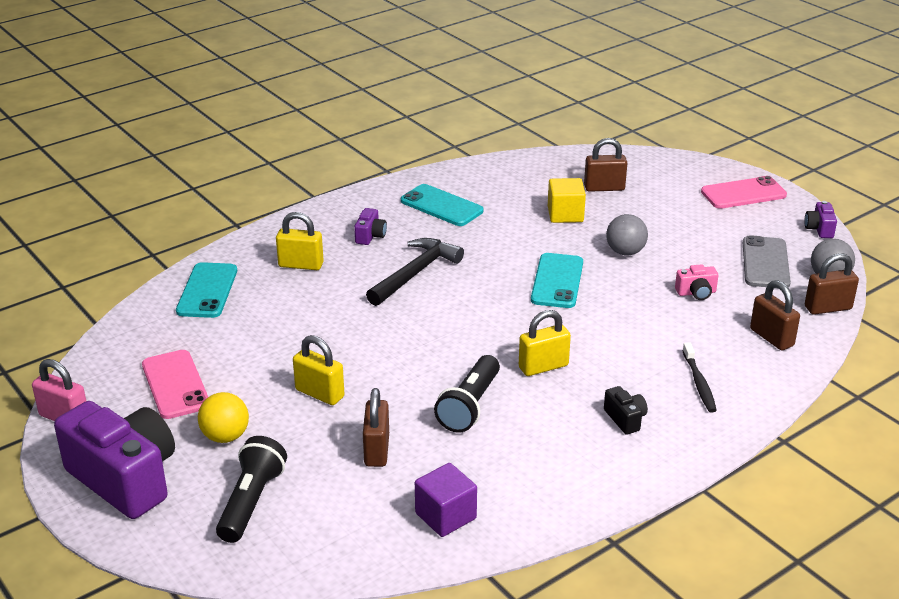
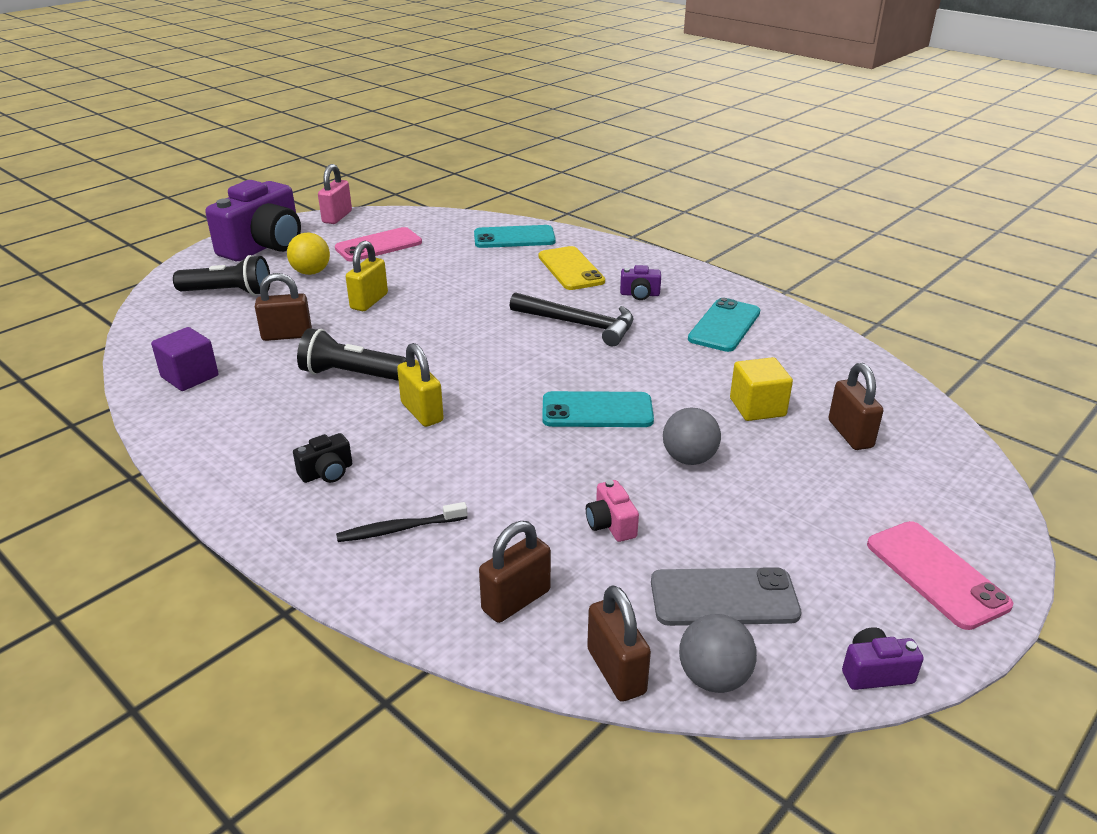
camera: 80 degrees right, 0 degrees up
yellow padlock [276,212,324,270] -> yellow phone [539,246,605,290]

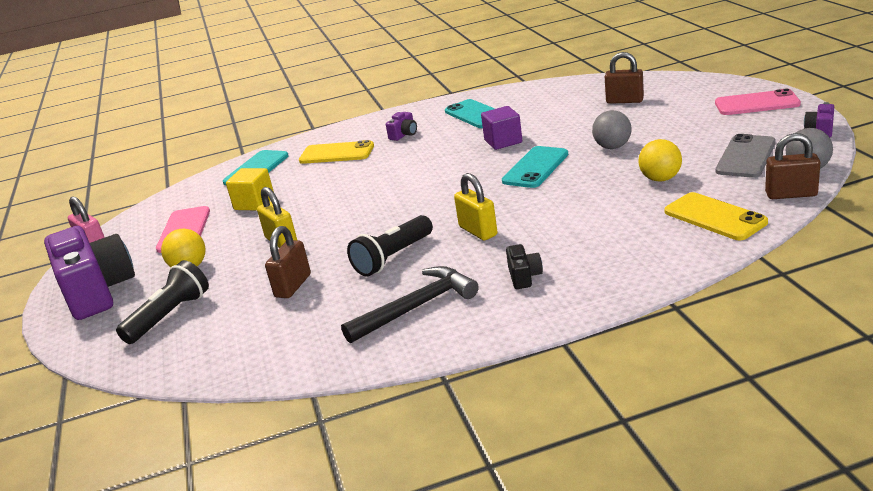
camera: 55 degrees left, 5 degrees down
purple cube [151,327,218,391] -> purple cube moved to [481,106,522,150]
black toothbrush [336,502,468,542] -> none
yellow padlock [397,343,444,427] -> yellow padlock turned 60 degrees clockwise [454,173,497,241]
brown padlock [479,521,551,623] -> yellow phone [665,192,768,240]
black hammer [509,292,633,346] -> black hammer moved to [341,266,479,343]
pink camera [586,480,639,542] -> yellow ball [638,139,682,182]
yellow cube [730,357,793,421] -> yellow cube moved to [226,168,274,210]

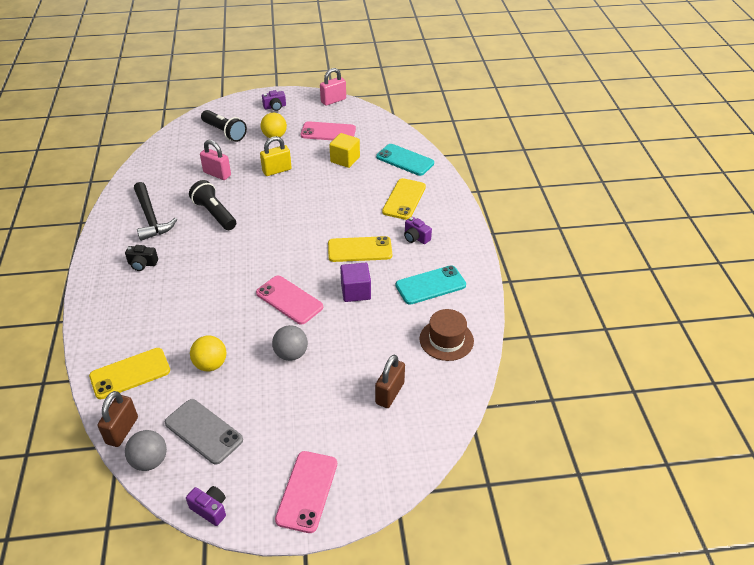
camera: 95 degrees right, 15 degrees up
purple camera [44,226,135,320] -> purple camera [262,90,286,111], size x0.41
brown padlock [265,226,311,298] -> pink padlock [200,140,231,180]
yellow padlock [454,173,497,241] -> none
turquoise phone [502,146,568,188] -> pink phone [256,276,323,325]
none -> yellow phone [328,236,392,262]
none -> brown hat [420,309,474,361]

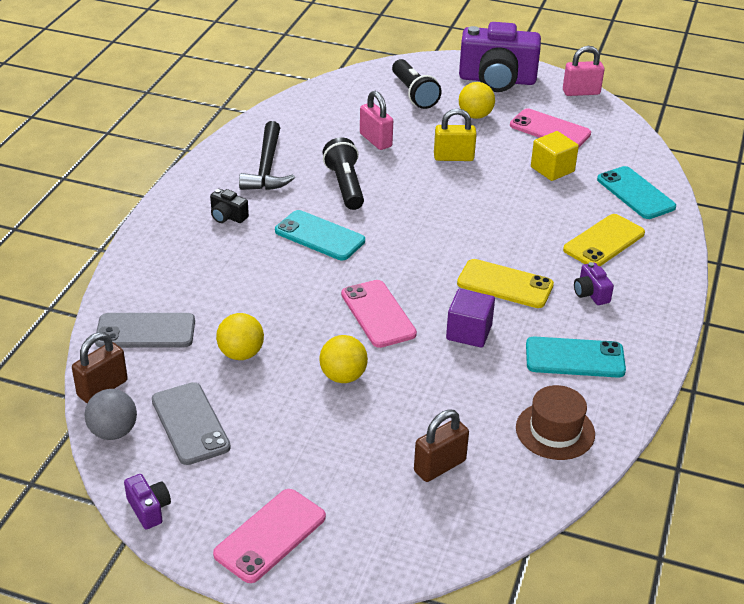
camera: 25 degrees right, 5 degrees down
yellow phone [89,348,170,399] -> grey phone [95,313,195,348]
purple camera [262,90,286,111] -> purple camera [459,22,541,92], size x2.43
grey ball [272,325,308,361] -> yellow ball [319,335,368,383]
none -> turquoise phone [275,210,365,260]

